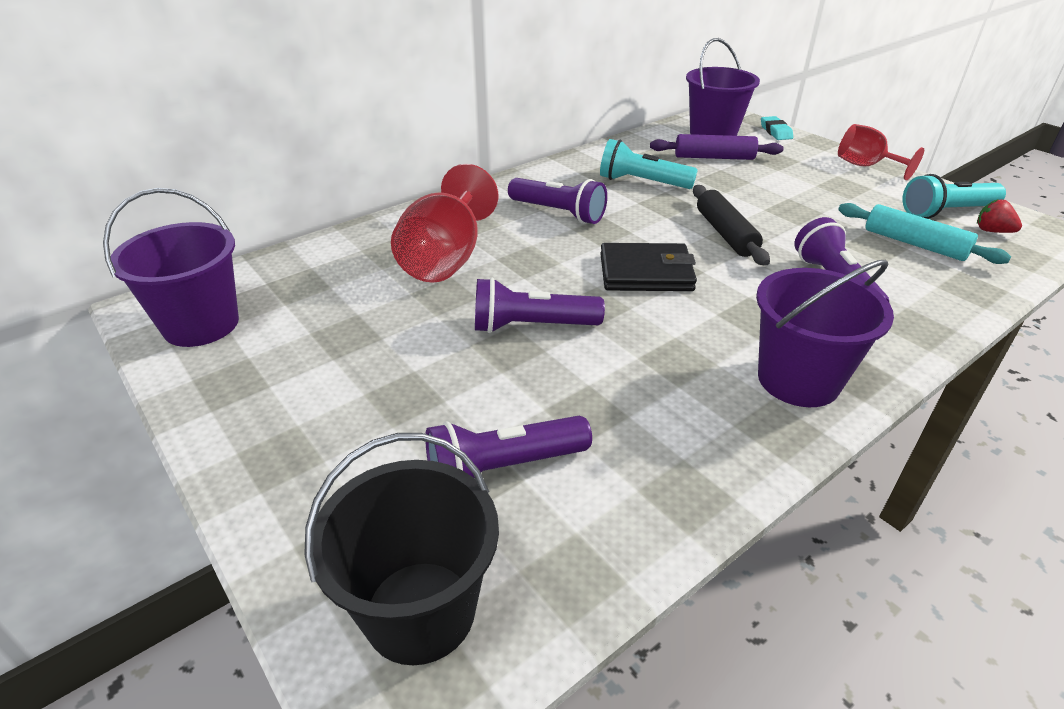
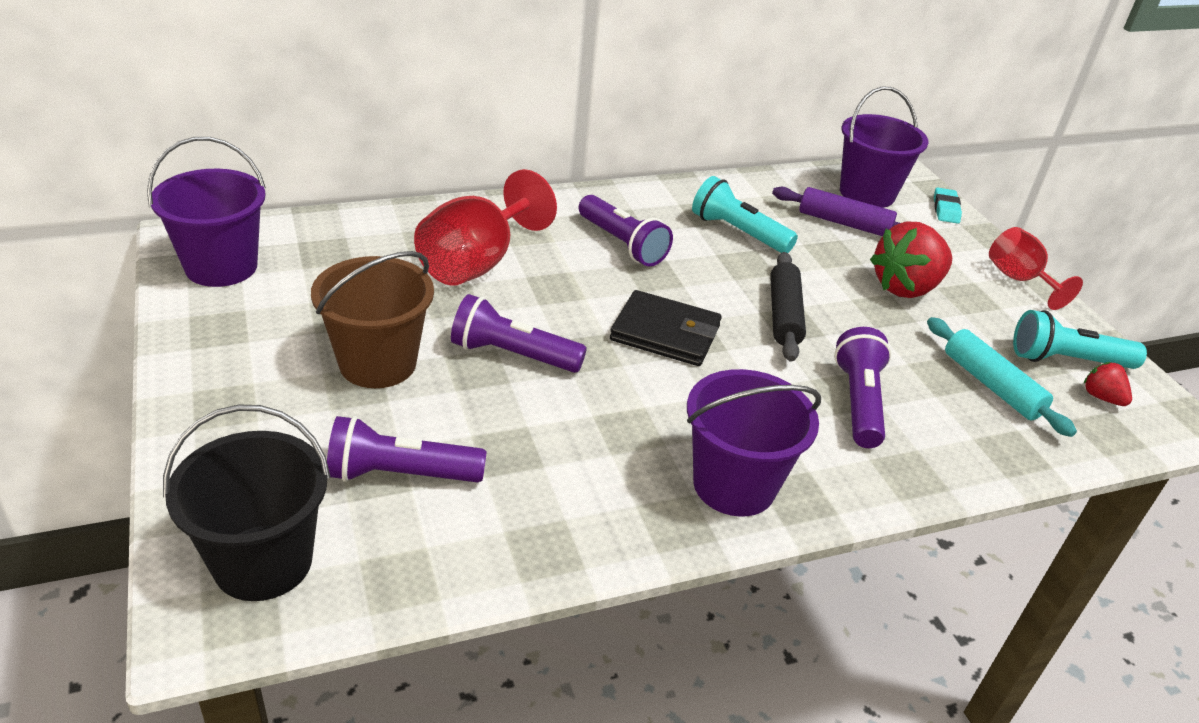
camera: 15 degrees right, 0 degrees up
none -> brown bucket [311,251,434,388]
none -> red strawberry [870,221,952,298]

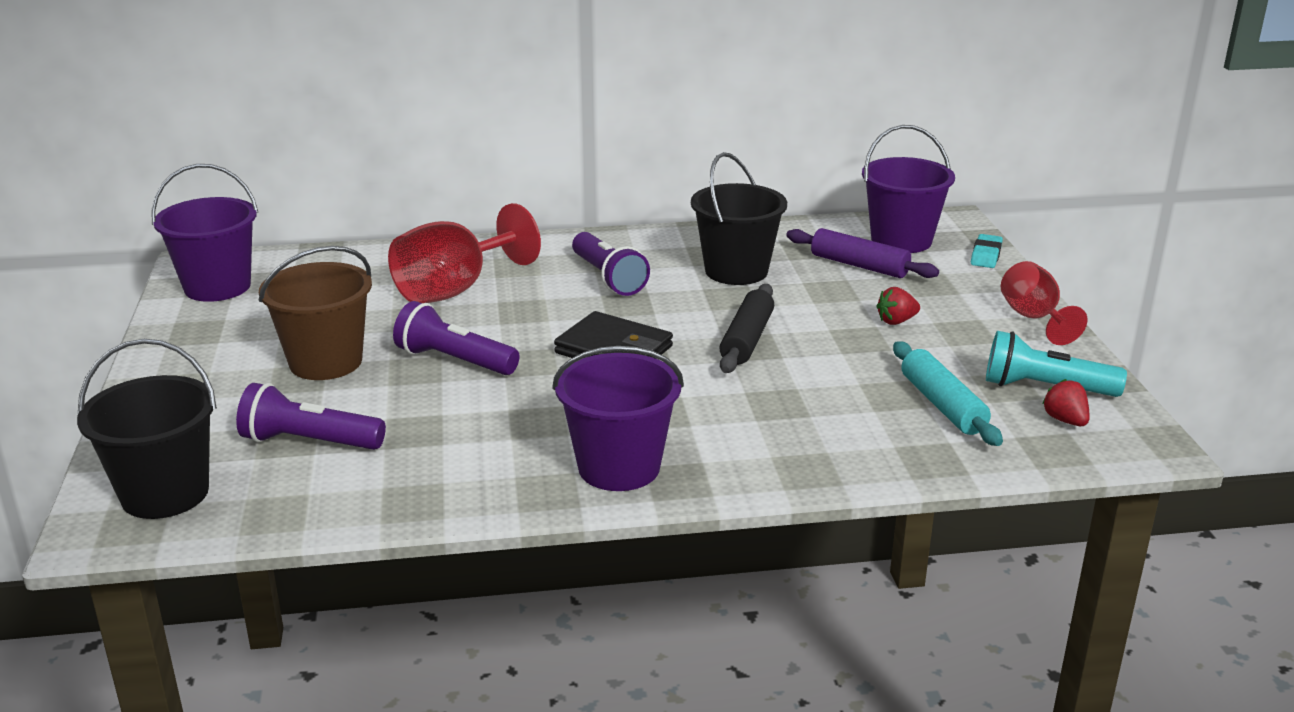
camera: 15 degrees right, 10 degrees down
turquoise flashlight [692,176,798,253] -> black bucket [691,152,787,285]
purple flashlight [834,327,892,448] -> none
red strawberry [870,221,952,298] -> red strawberry [876,287,920,325], size x0.48

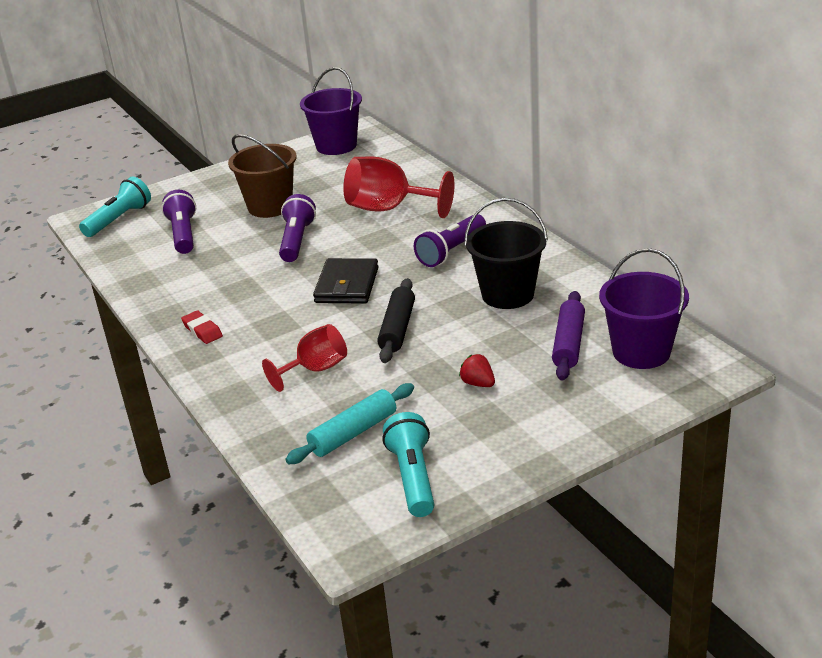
camera: 70 degrees right, 5 degrees up
black bucket [77,339,217,519] -> turquoise flashlight [79,176,151,237]
purple bucket [552,346,684,491] -> red eraser [181,310,223,344]
black rolling pin [719,284,774,373] -> black rolling pin turned 75 degrees counterclockwise [377,278,415,363]
turquoise eraser [971,234,1003,268] -> none
red goblet [1001,261,1087,345] -> red goblet moved to [262,324,347,392]
red strawberry [1042,379,1090,426] -> none

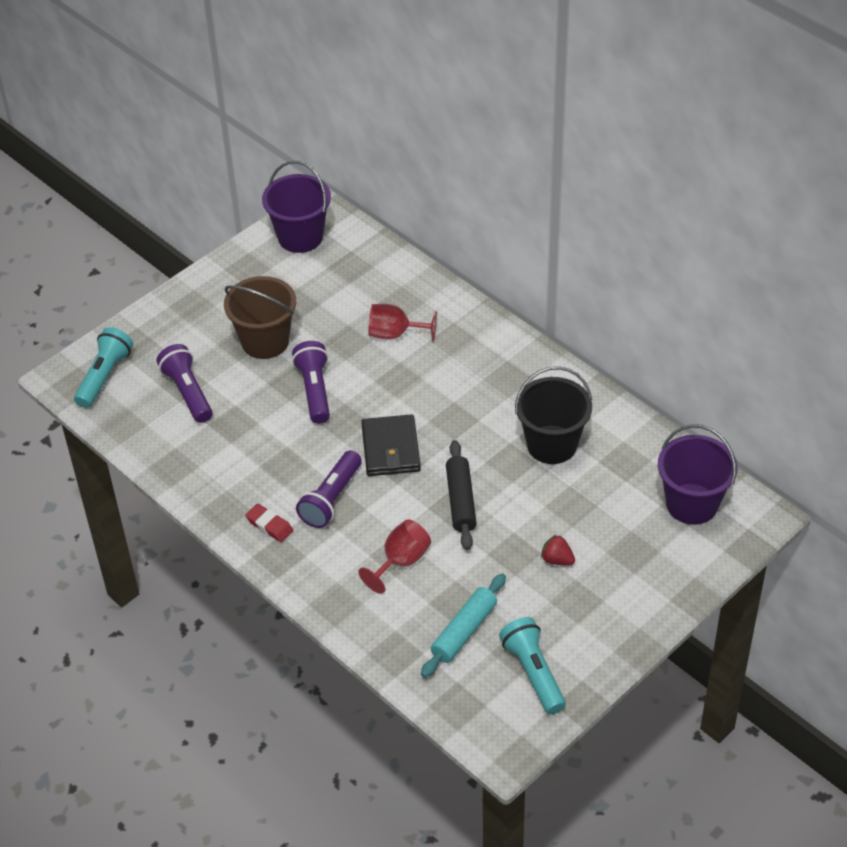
camera: 15 degrees left, 15 degrees up
red goblet [343,157,454,218] -> red goblet [368,304,437,342], size x0.63
purple flashlight [414,214,486,267] -> purple flashlight moved to [296,450,362,528]
purple rolling pin [552,291,585,380] -> none

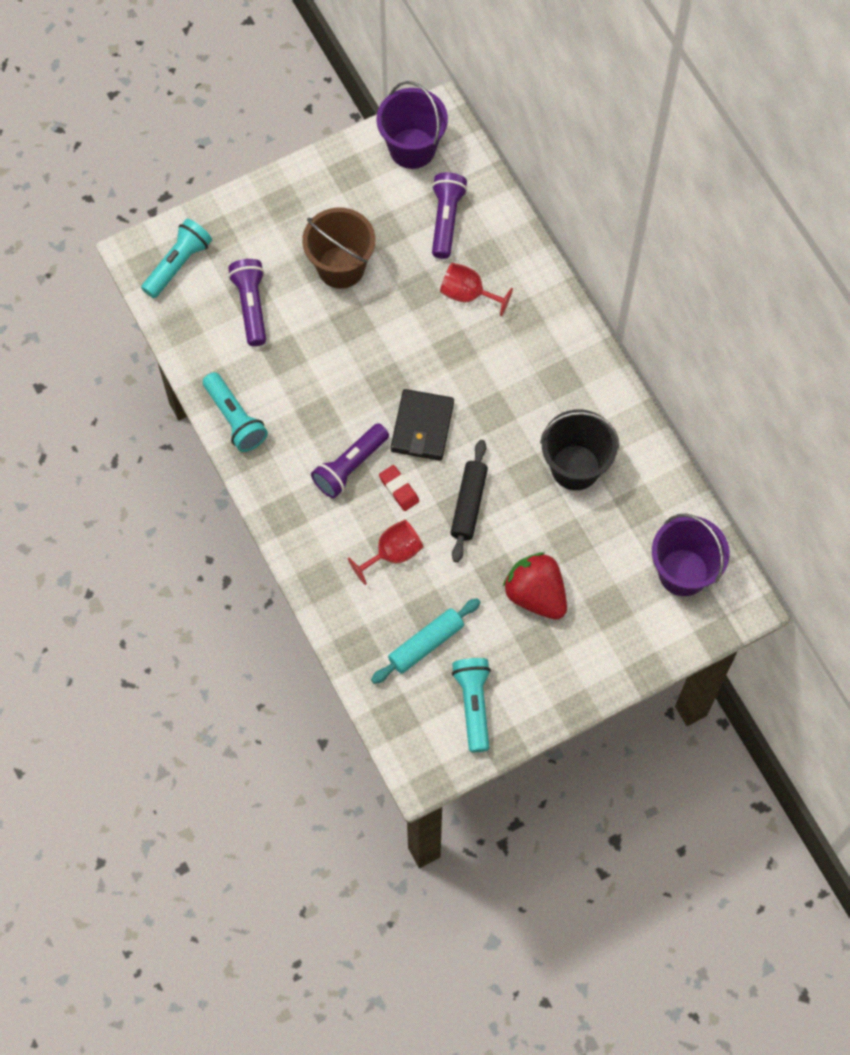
camera: 15 degrees right, 20 degrees up
red eraser [246,504,293,542] -> red eraser moved to [379,465,419,511]
purple flashlight [292,341,330,424] -> purple flashlight moved to [432,172,467,259]
red strawberry [541,535,575,566] -> red strawberry [503,552,567,620], size x2.09
none -> turquoise flashlight [203,372,268,452]

